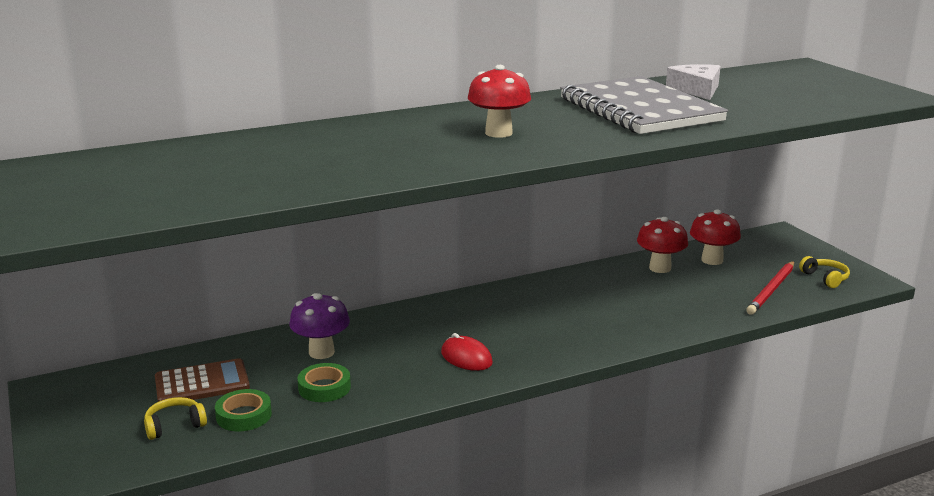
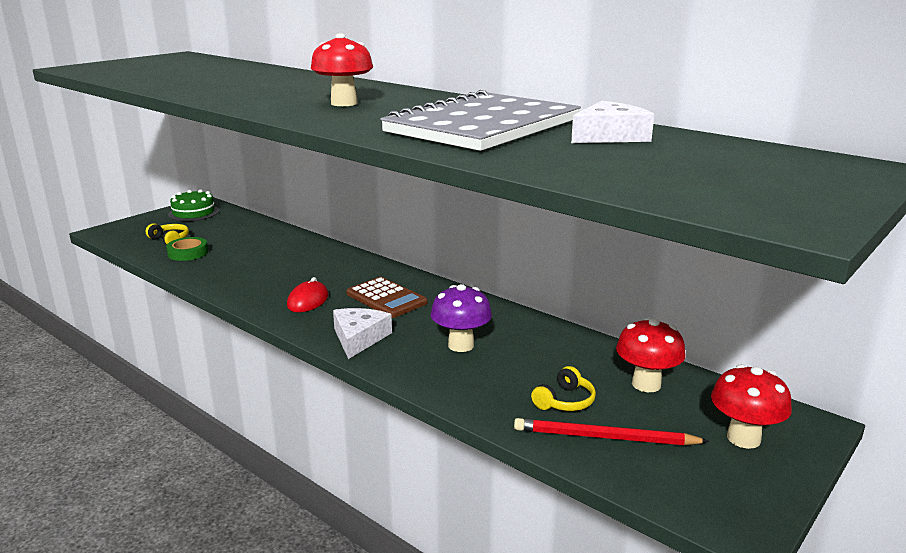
camera: 65 degrees right, 0 degrees up
brown calculator [155,358,250,402] -> brown calculator moved to [346,277,428,318]
purple mushroom [289,293,350,359] -> purple mushroom moved to [430,284,492,352]
green tape [298,363,351,402] -> none
red mushroom [637,217,688,273] -> red mushroom moved to [711,364,792,449]
yellow headphones [799,256,850,288] -> yellow headphones moved to [531,366,596,411]
none -> green cake [168,189,219,221]
none -> white cheese [333,308,392,359]

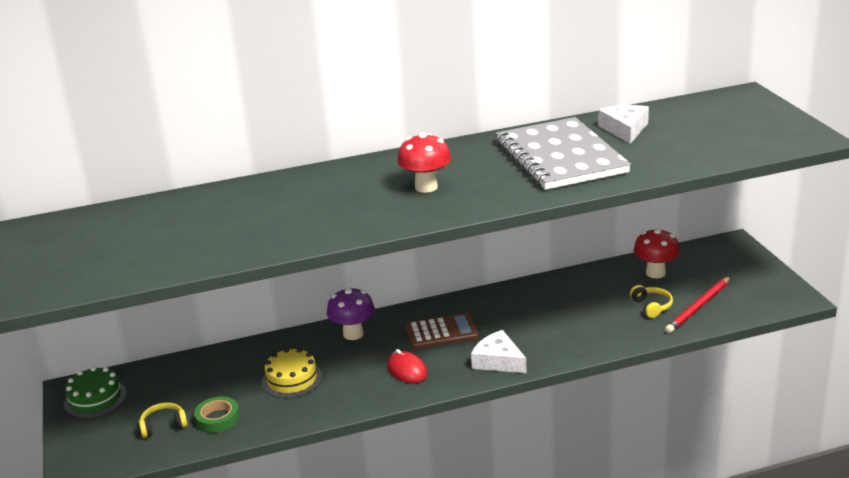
camera: 55 degrees left, 5 degrees up
purple mushroom [430,284,492,352] -> purple mushroom moved to [327,287,375,340]
red mushroom [711,364,792,449] -> none
none -> yellow cake [262,348,322,398]

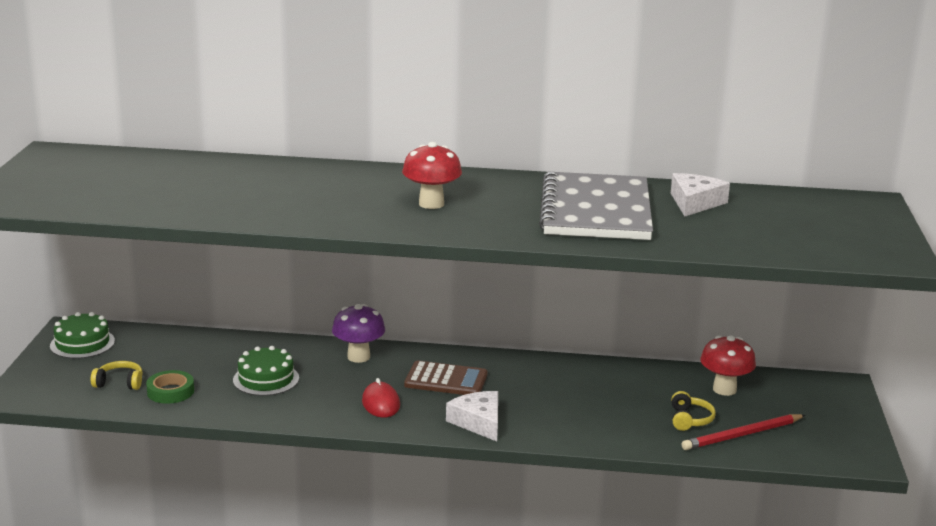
camera: 20 degrees right, 5 degrees down
yellow cake [262,348,322,398] -> green cake [233,346,299,396]

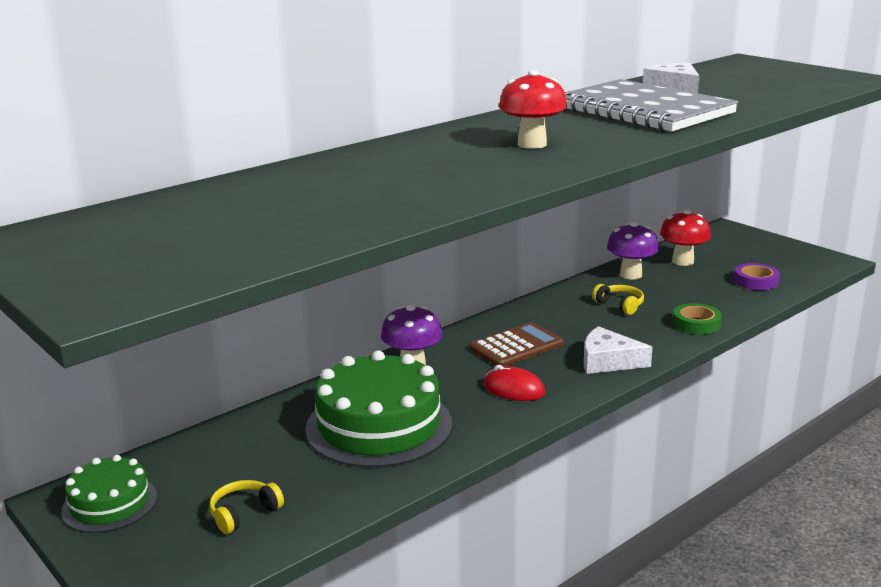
camera: 45 degrees left, 0 degrees up
green tape [146,370,194,404] -> green tape moved to [673,303,722,335]
green cake [233,346,299,396] -> green cake [305,350,452,468], size x1.79
yellow headphones [671,391,716,431] -> yellow headphones moved to [592,284,644,315]
red pencil [682,414,805,450] -> purple tape [734,263,780,290]
none -> purple mushroom [607,222,659,279]

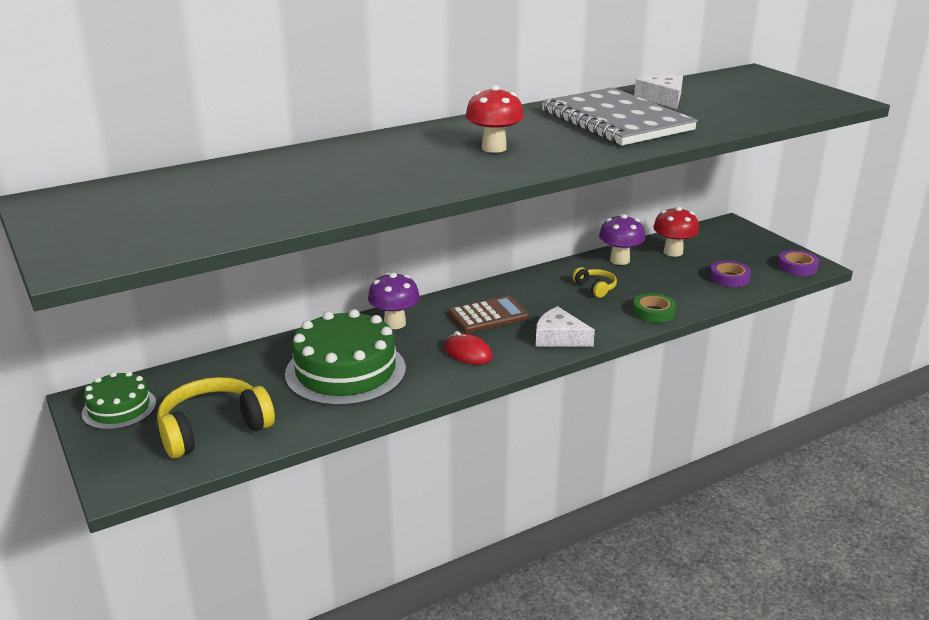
camera: 10 degrees right, 5 degrees up
yellow headphones [209,480,284,534] -> yellow headphones [157,377,275,458], size x2.01
none -> purple tape [778,250,819,276]

